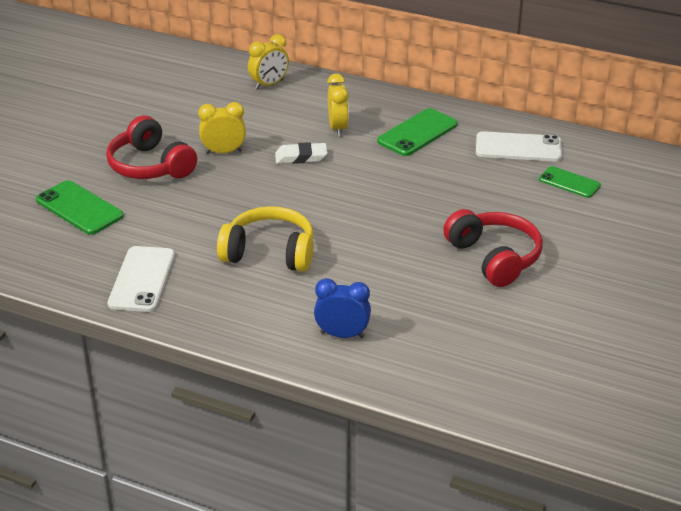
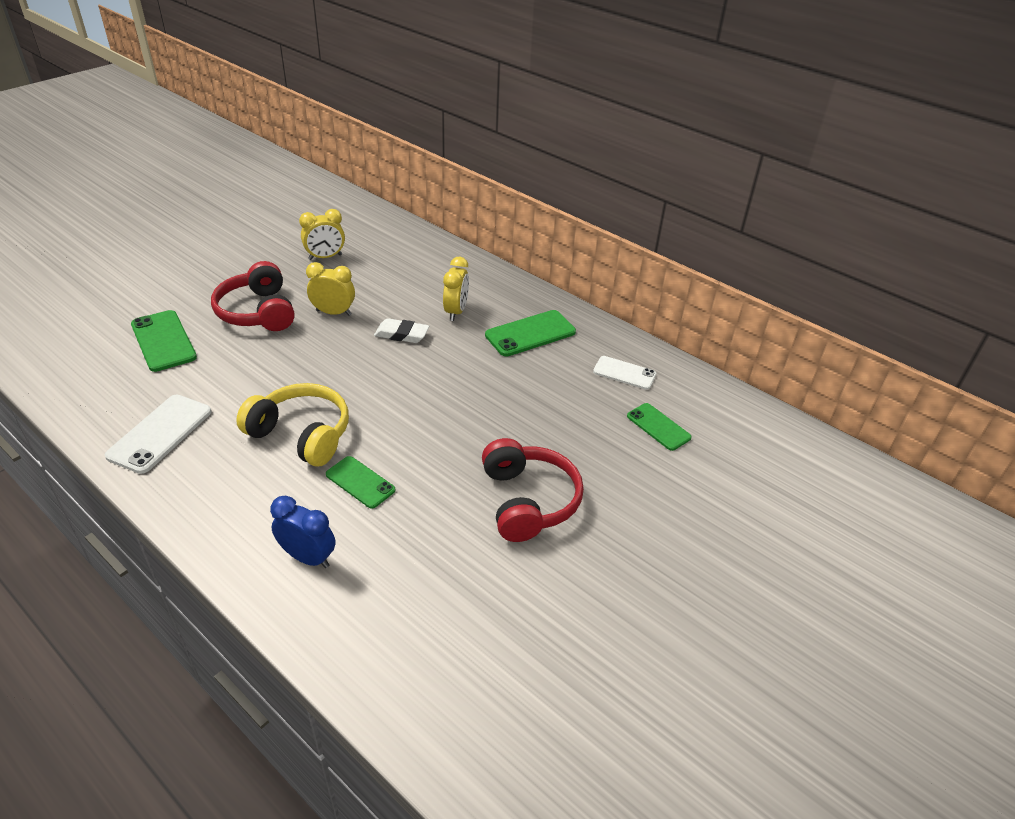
camera: 15 degrees right, 5 degrees up
yellow clock [248,34,289,90] -> yellow clock moved to [299,209,345,260]
white phone [476,131,562,162] -> white phone [593,356,656,390], size x0.65
none -> green phone [326,456,395,509]

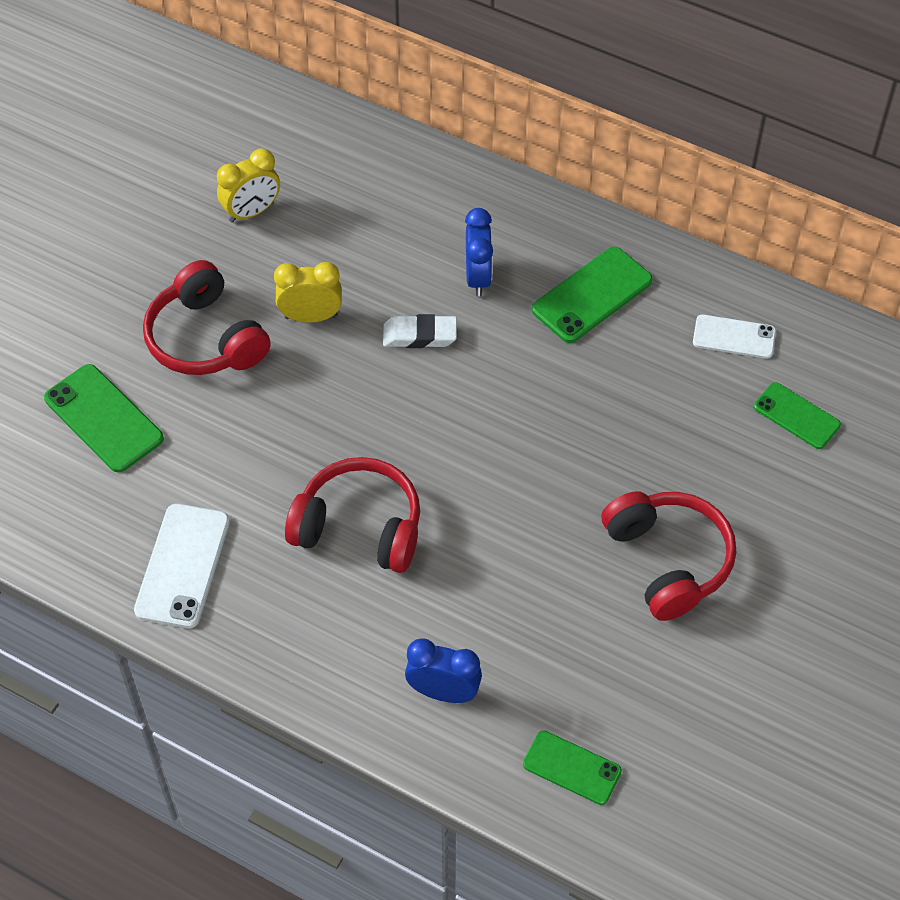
camera: 10 degrees left, 15 degrees up
yellow headphones [236,383,349,467] -> red headphones [285,457,420,573]
green phone [326,456,395,509] -> green phone moved to [523,731,622,805]
yellow clock [443,257,469,321] -> blue clock [465,208,493,297]

